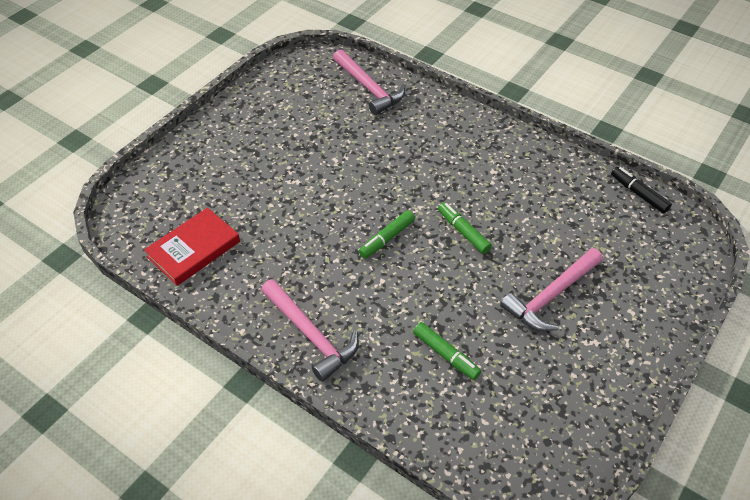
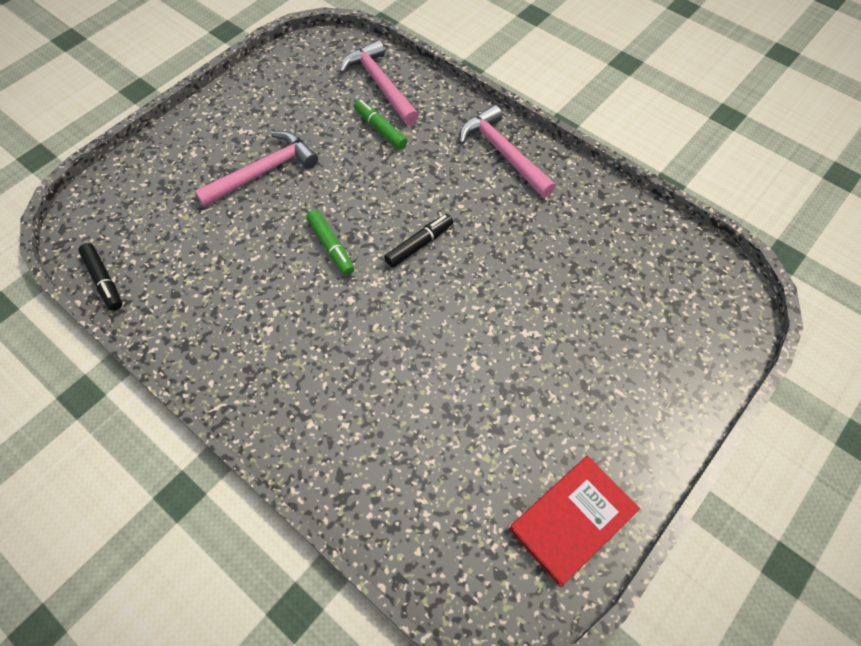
camera: 175 degrees left, 10 degrees up
red book [144,208,240,286] -> red book moved to [509,456,640,587]
pink hammer [333,49,405,115] -> pink hammer moved to [340,40,419,125]
green marker [358,210,415,259] -> black marker [384,214,453,268]

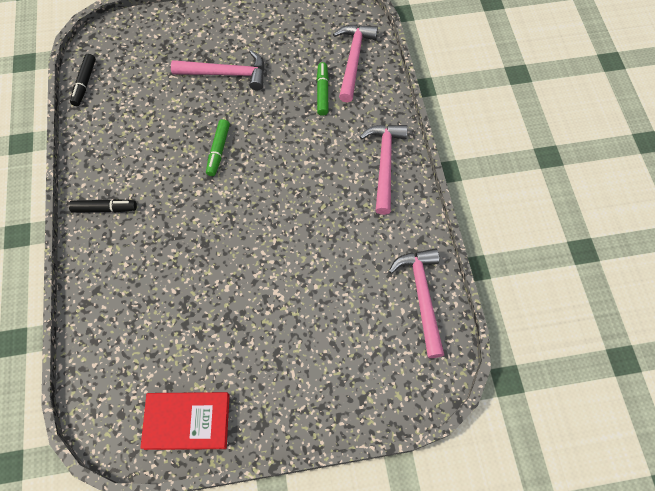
camera: 40 degrees right, 5 degrees up
black marker [384,214,453,268] -> black marker moved to [69,199,137,213]
none -> pink hammer [389,248,444,358]

